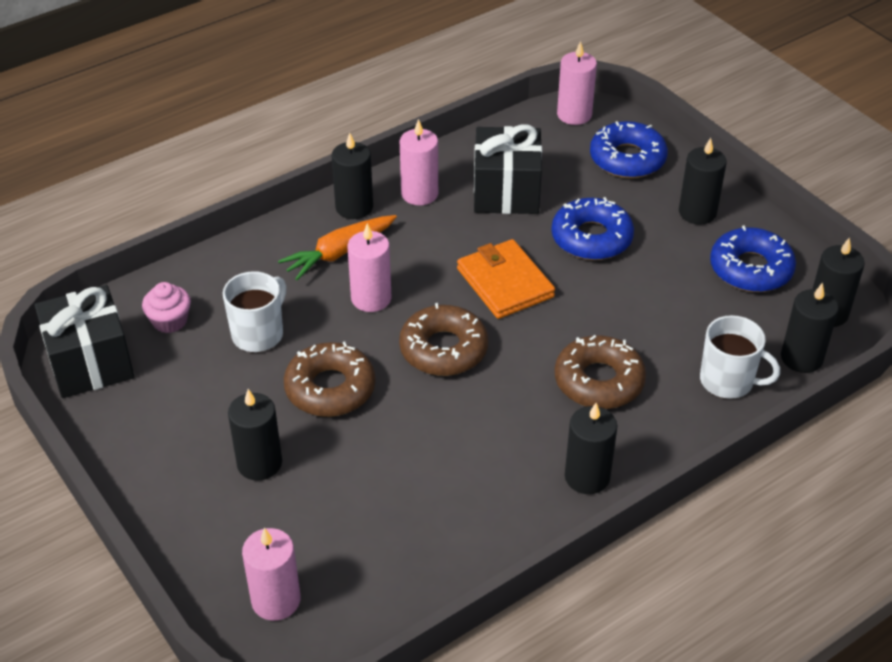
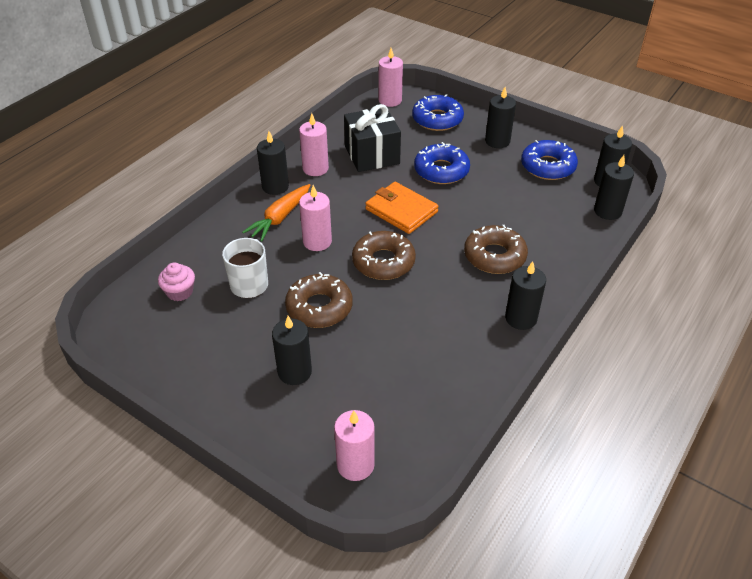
camera: 20 degrees left, 0 degrees up
black gift [35,285,134,398] -> none
white mug [700,315,780,399] -> none

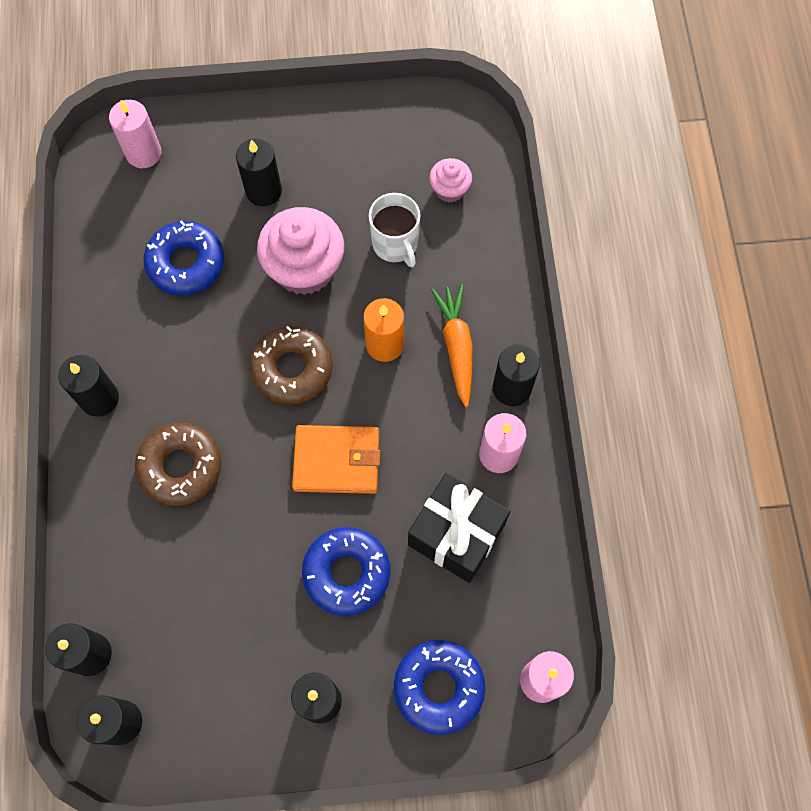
camera: 140 degrees right, 25 degrees up
brown donut [285,272,353,328] -> pink cupcake [257,207,344,295]
pink candle [299,185,332,251] -> orange candle [363,298,404,362]
blue donut [521,140,578,180] -> blue donut moved to [144,220,224,296]

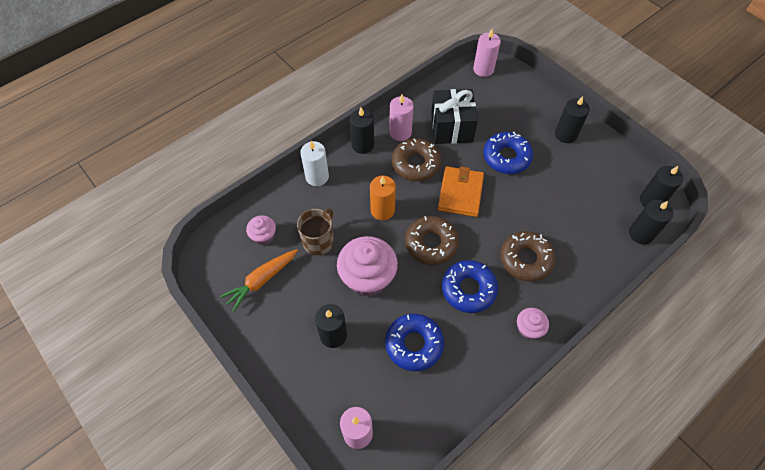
camera: 125 degrees left, 10 degrees down
black candle [58,355,119,417] -> pink cupcake [517,308,549,339]
orange wallet [292,425,381,494] -> orange wallet turned 45 degrees clockwise [438,166,484,217]
white mug [369,193,420,267] -> brown mug [297,208,334,255]
blue donut [394,640,485,735] -> blue donut moved to [442,260,498,313]
orange carrot [431,284,472,408] -> orange carrot moved to [220,249,298,312]
none -> white candle [300,141,329,186]
none -> brown donut [392,138,441,181]

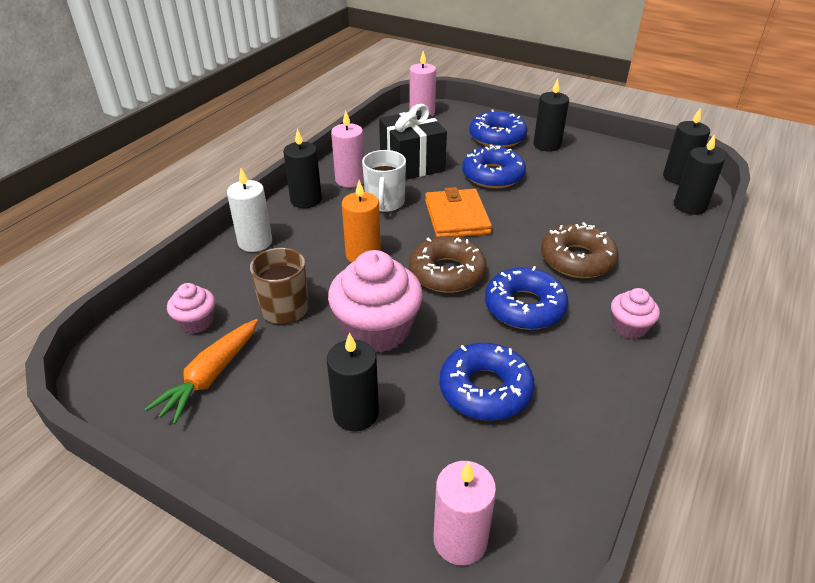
camera: 20 degrees left, 20 degrees down
brown donut [392,138,441,181] -> white mug [362,150,406,212]
none -> blue donut [469,110,527,148]

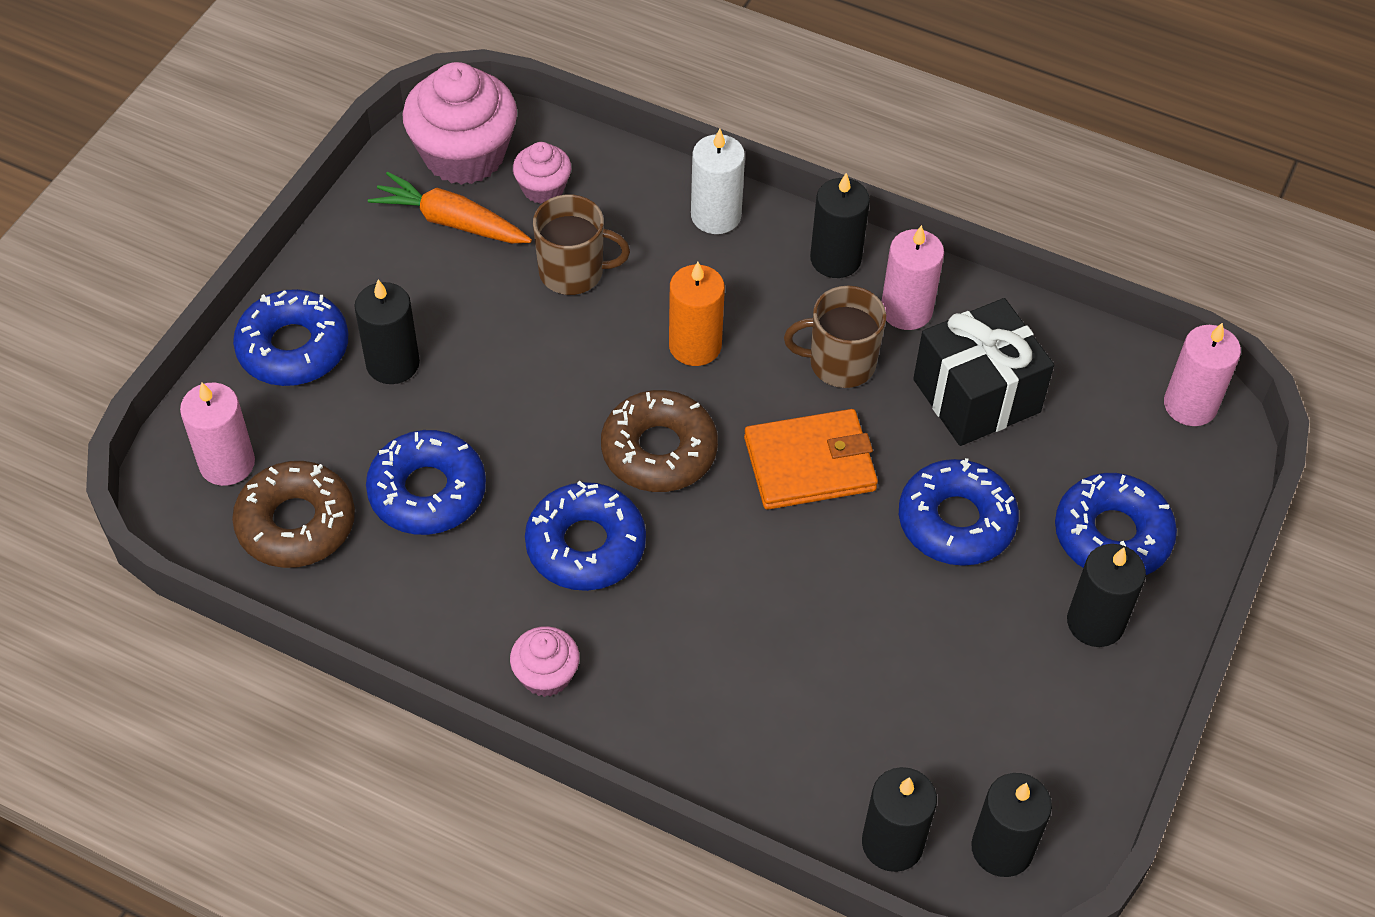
camera: 85 degrees right, 15 degrees up
pink cupcake [328,250,423,353] -> pink cupcake moved to [402,62,517,185]
white mug [362,150,406,212] -> brown mug [784,286,886,388]
brown donut [541,222,618,278] -> brown donut moved to [232,461,355,568]
none -> blue donut [233,289,348,386]

